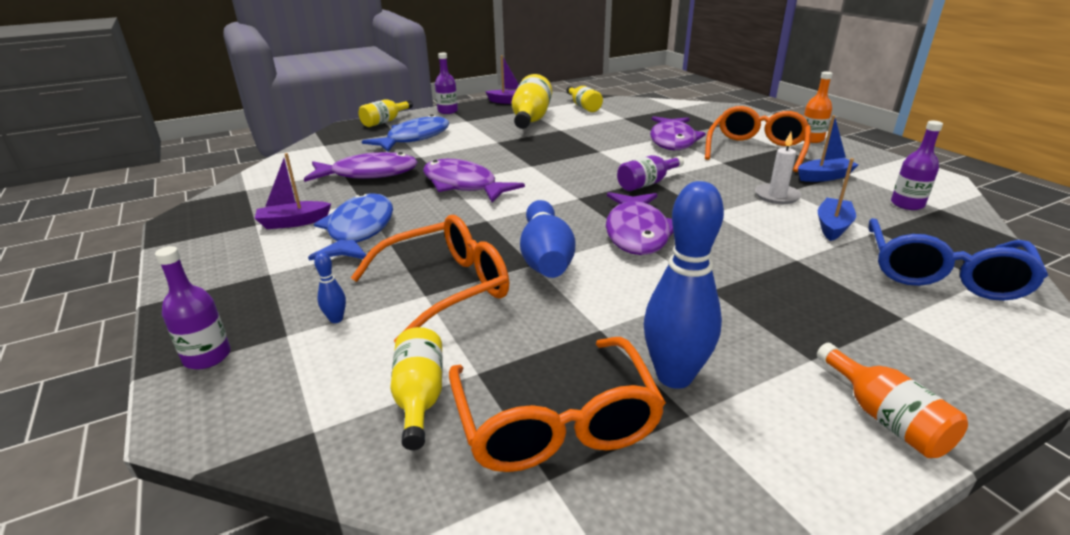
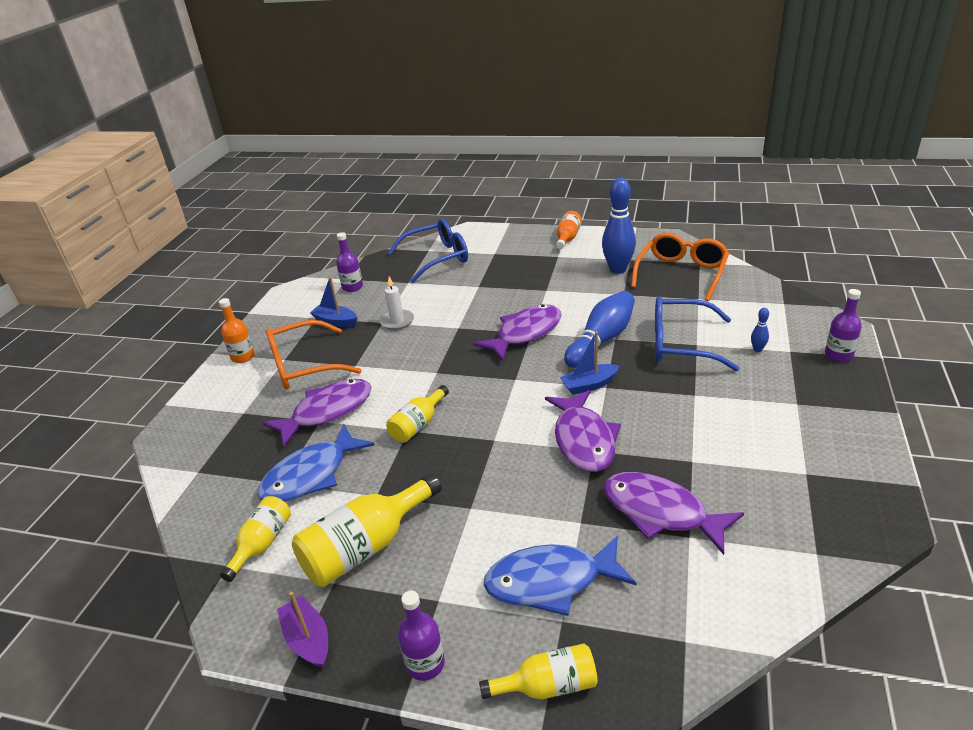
camera: 135 degrees left, 5 degrees up
purple boat [255,153,331,229] -> none
blue fish [308,193,393,261] -> blue fish moved to [257,424,375,502]
orange glasses [351,215,509,342] -> blue glasses [655,296,739,371]
yellow bottle [390,327,443,450] -> yellow bottle moved to [386,385,449,443]
purple bottle [617,155,684,191] -> none
blue boat [818,158,856,241] -> blue boat moved to [560,331,619,395]

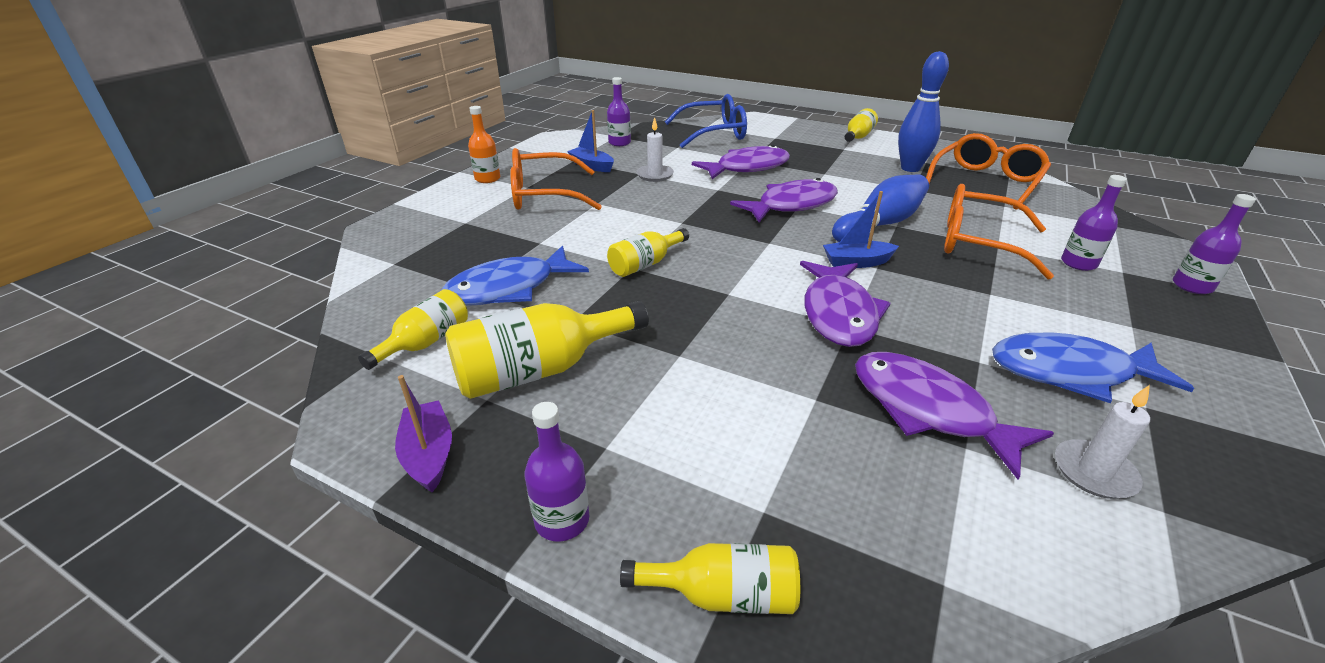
camera: 10 degrees right, 0 degrees up
purple fish [262,379,371,447] -> purple fish moved to [692,145,790,179]
blue fish [484,536,637,616] -> blue fish moved to [992,332,1194,403]
orange bottle [556,211,582,249] -> yellow bottle [845,108,878,142]
blue glasses [655,296,739,371] -> orange glasses [944,184,1054,279]
blue bowling pin [751,308,769,352] -> purple bottle [1061,175,1127,271]
none -> white candle [1055,385,1150,499]

